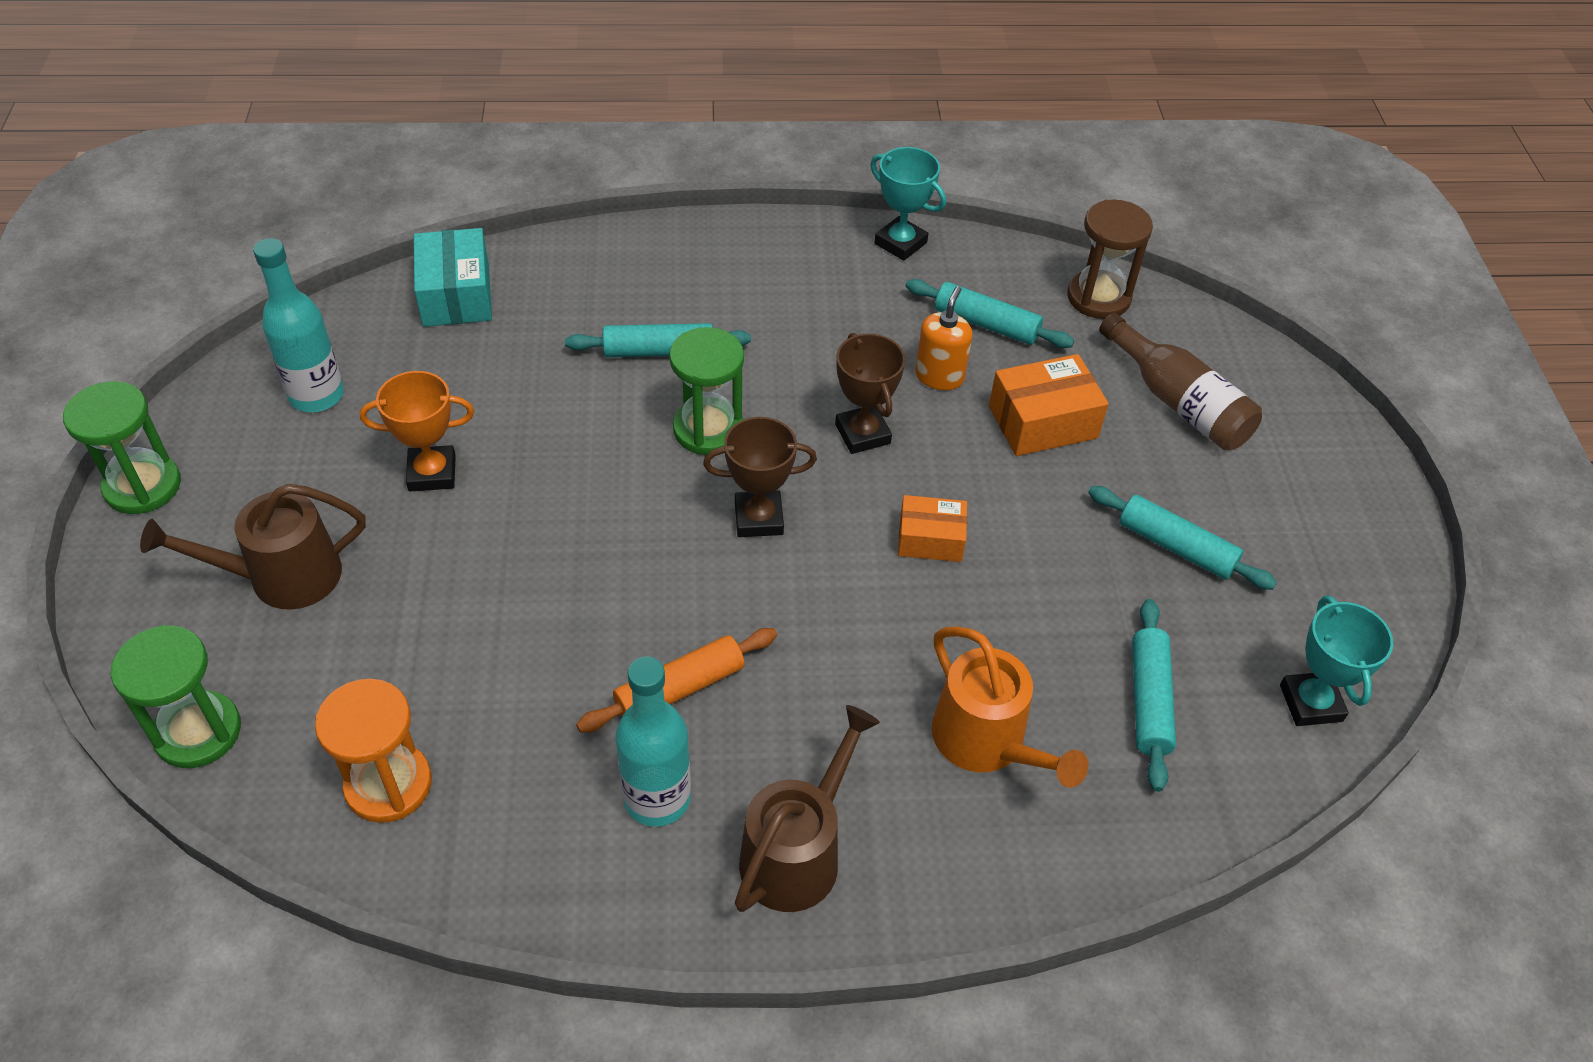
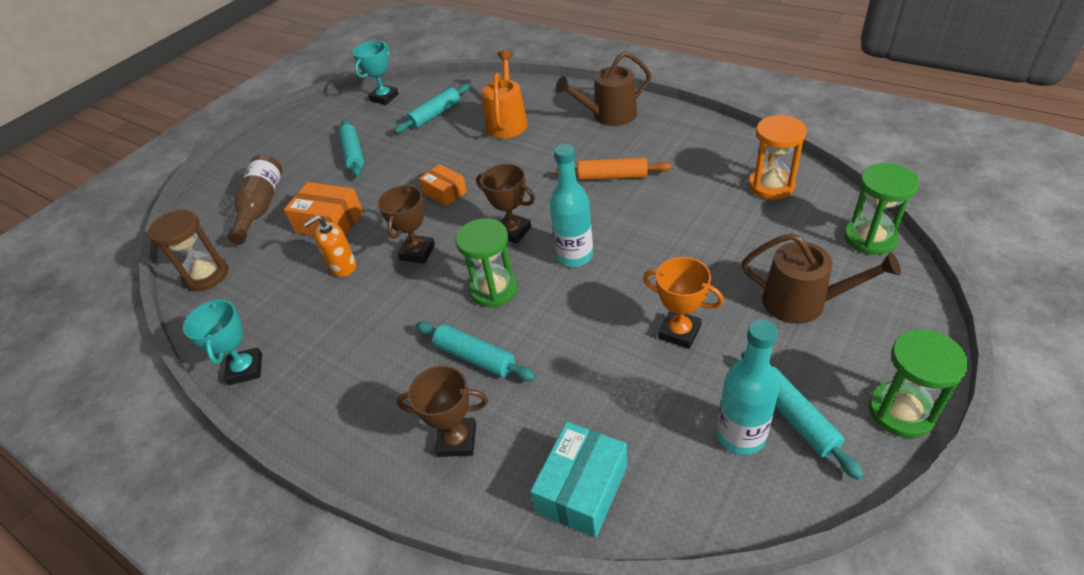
camera: 135 degrees left, 5 degrees down
turquoise bottle [615,656,691,827] -> turquoise bottle moved to [550,144,593,267]
turquoise rolling pin [906,279,1074,348] -> turquoise rolling pin moved to [741,351,864,480]
none -> brown trophy [396,366,488,457]

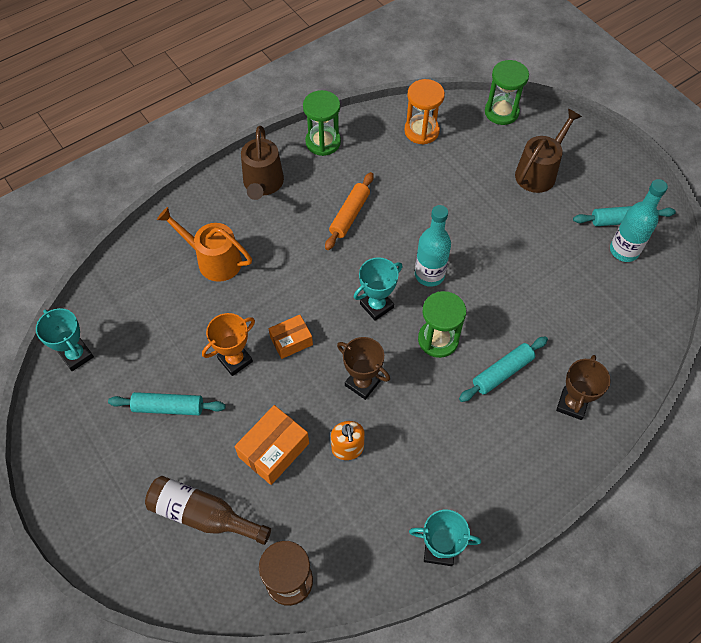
camera: 75 degrees left, 15 degrees up
turquoise rolling pin [394,84,470,134] -> none
brown trophy [476,164,535,244] -> turquoise trophy [354,257,402,321]
turquoise box [530,422,627,538] -> none
orange trophy [643,257,724,349] -> orange trophy moved to [202,313,255,376]
green hourglass [869,329,968,438] -> green hourglass moved to [303,90,341,156]

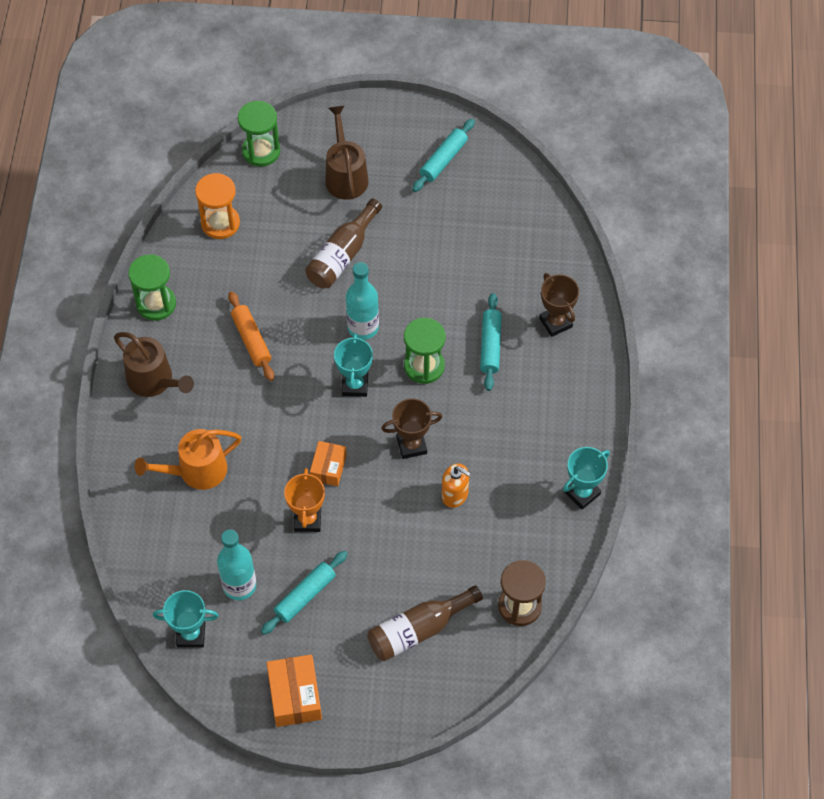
camera: 50 degrees left, 0 degrees up
orange box [235,405,309,485] -> orange box moved to [267,655,322,727]
turquoise bottle [610,179,668,262] -> turquoise bottle moved to [217,529,256,600]
none -> brown bottle [305,199,382,288]

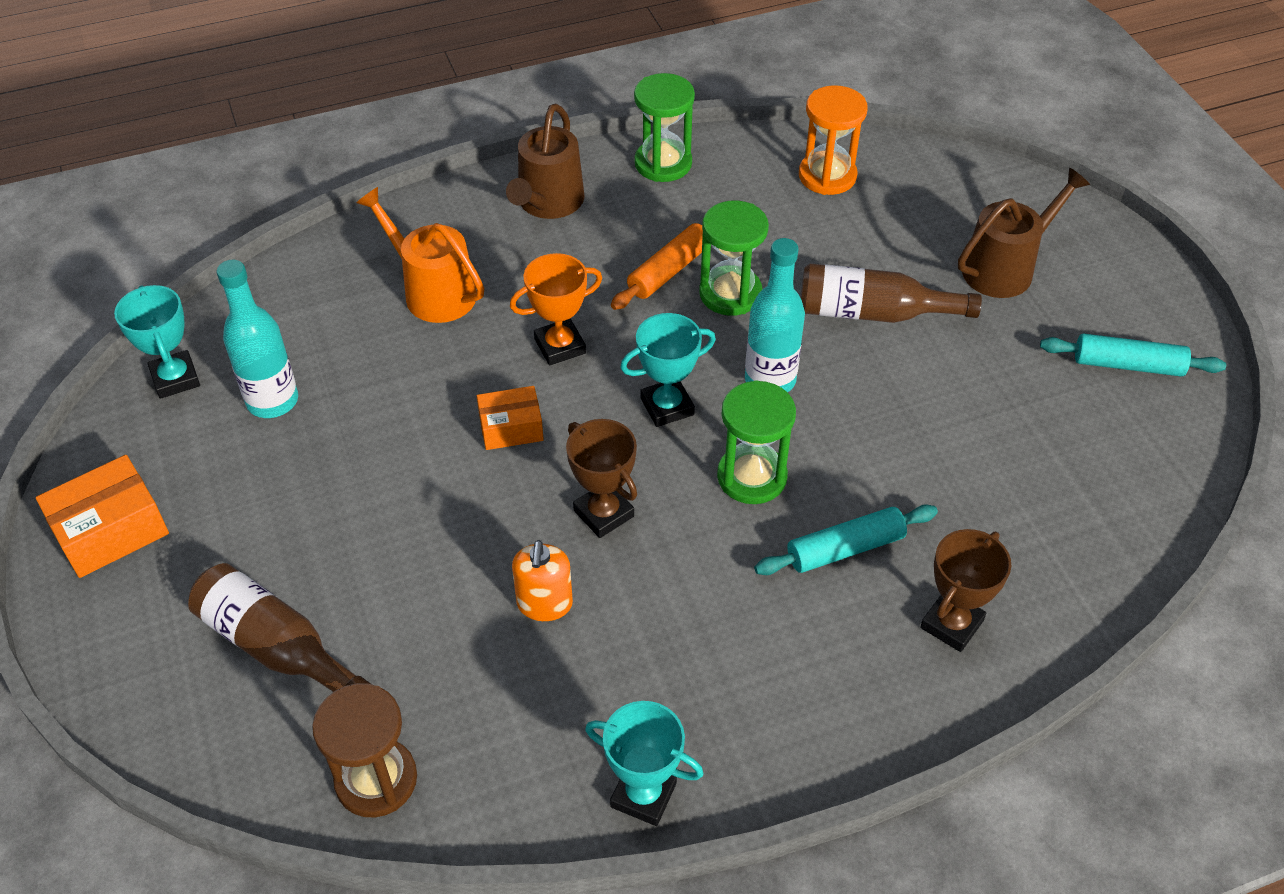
camera: 65 degrees right, 10 degrees down
green hourglass [238,101,280,167] -> green hourglass moved to [699,200,769,316]
turquoise rolling pin [261,551,348,635] -> none
orange trophy [284,468,325,532] -> orange trophy moved to [510,253,602,365]

